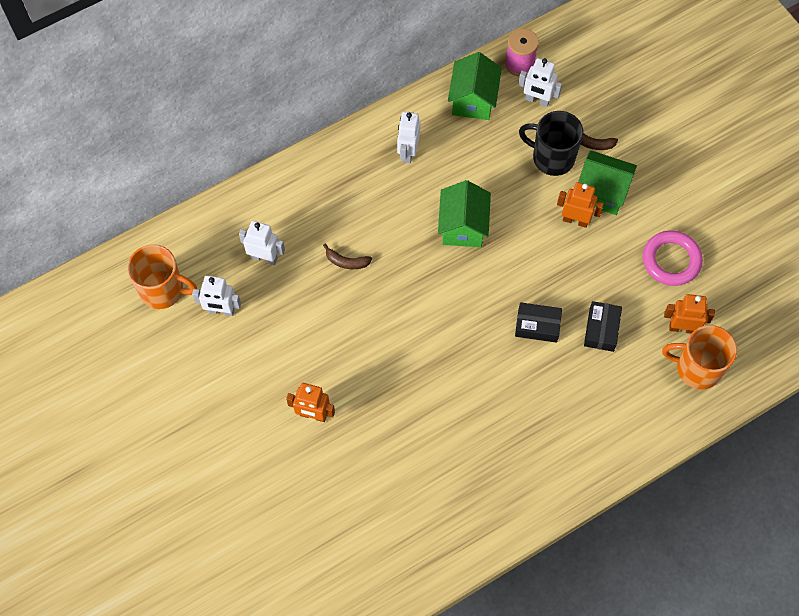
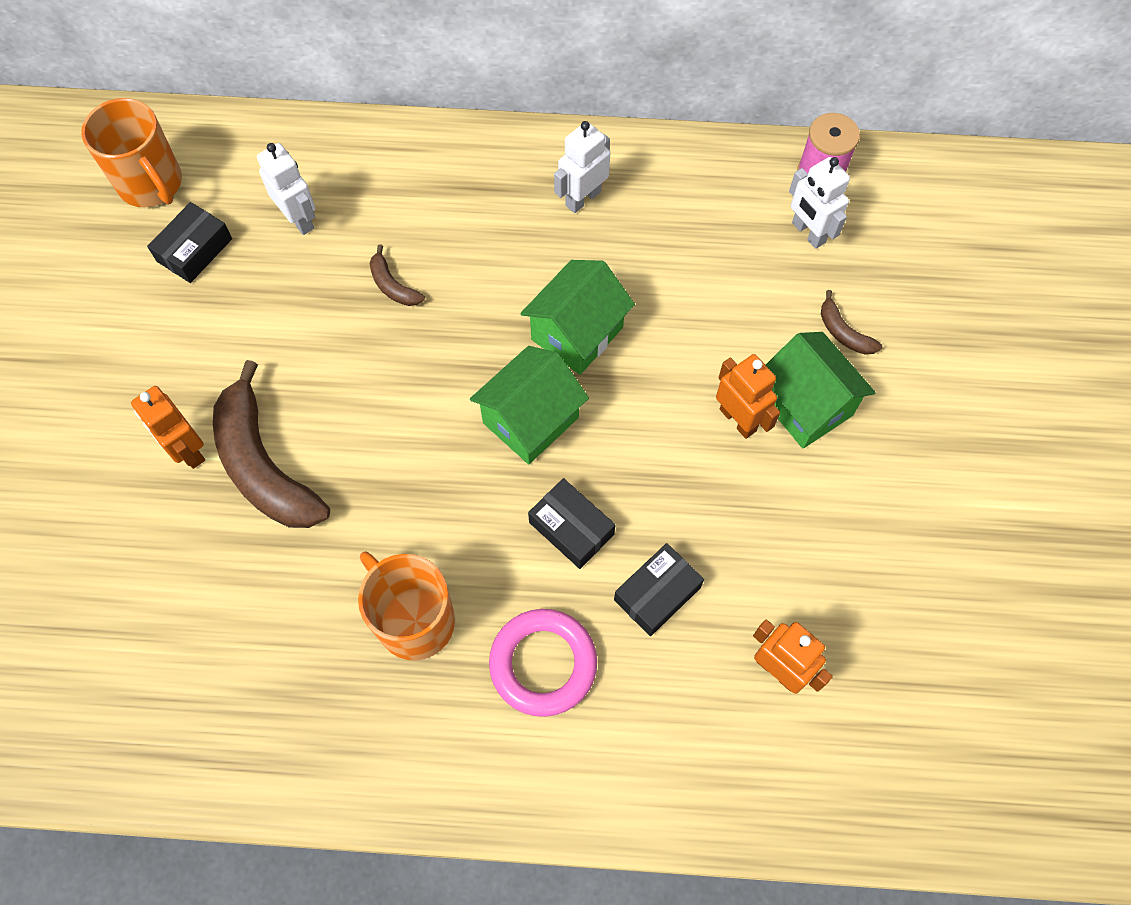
camera: 35 degrees right, 0 degrees up
white robot [192,276,241,316] -> black box [147,202,232,283]
green house [448,52,502,120] -> green house moved to [470,346,589,464]
black mug [519,111,583,176] -> none
pink ring [643,231,703,286] -> pink ring moved to [489,609,597,717]
orange mug [662,325,737,389] -> orange mug moved to [358,551,455,661]
none -> brown banana [213,360,330,528]

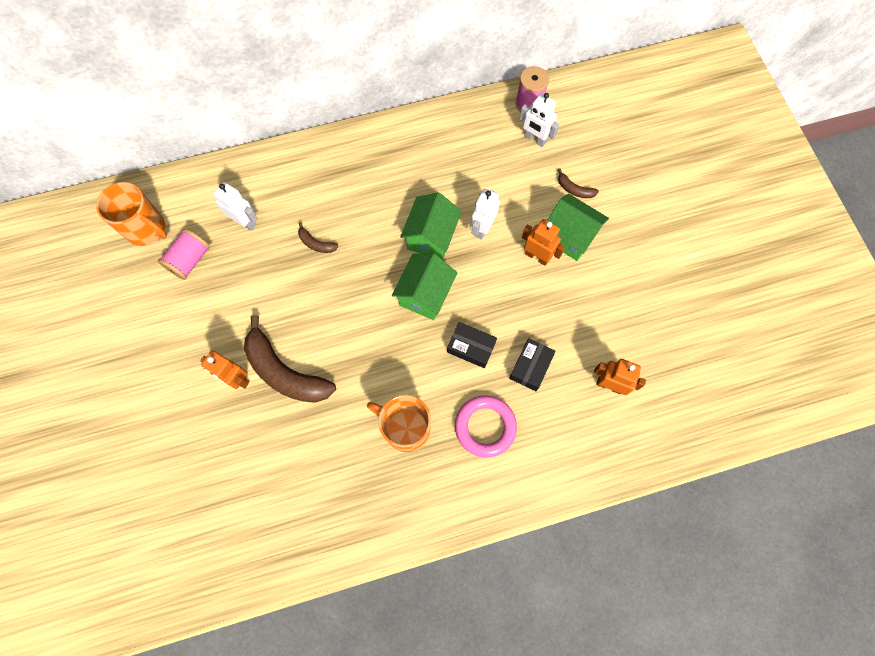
camera: 20 degrees left, 5 degrees up
black box [147,202,232,283] -> pink spool [158,229,210,280]
white robot [554,121,610,213] -> white robot moved to [471,189,500,240]

